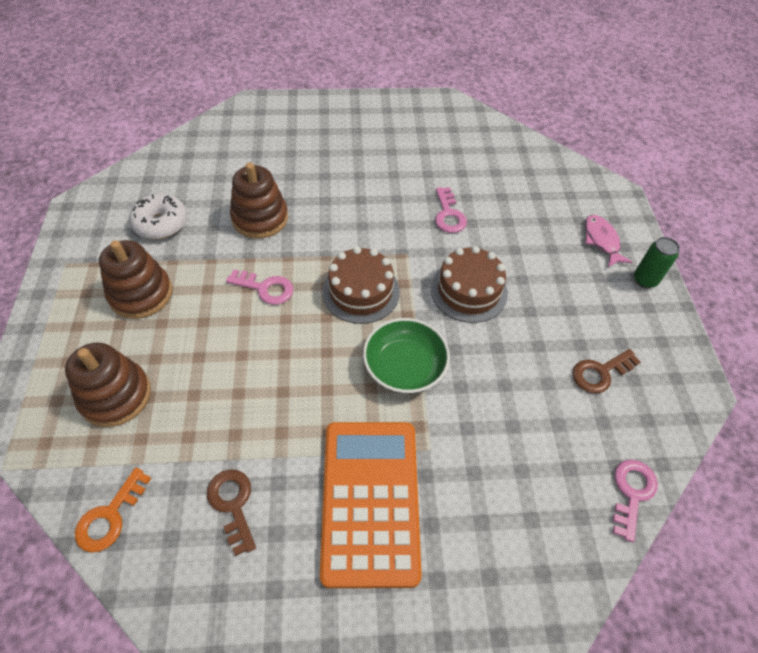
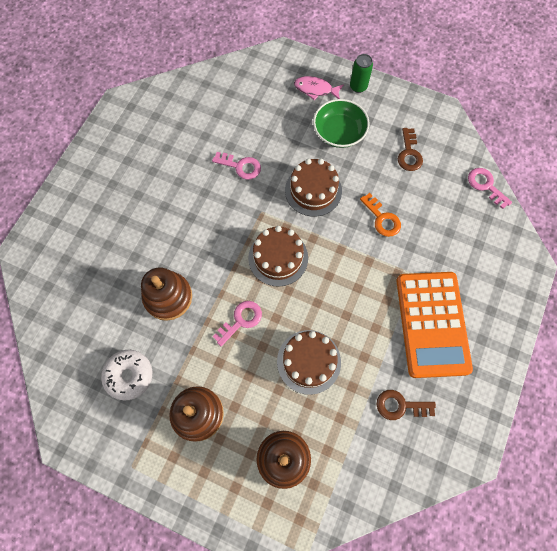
camera: 60 degrees left, 15 degrees up
orange key [75,468,151,553] -> orange key moved to [360,193,401,237]
orange calculator [320,422,422,588] -> orange calculator turned 120 degrees counterclockwise [396,272,473,378]
green bowl [363,318,450,393] -> green bowl moved to [313,99,370,148]
none -> brown cake [277,330,341,395]

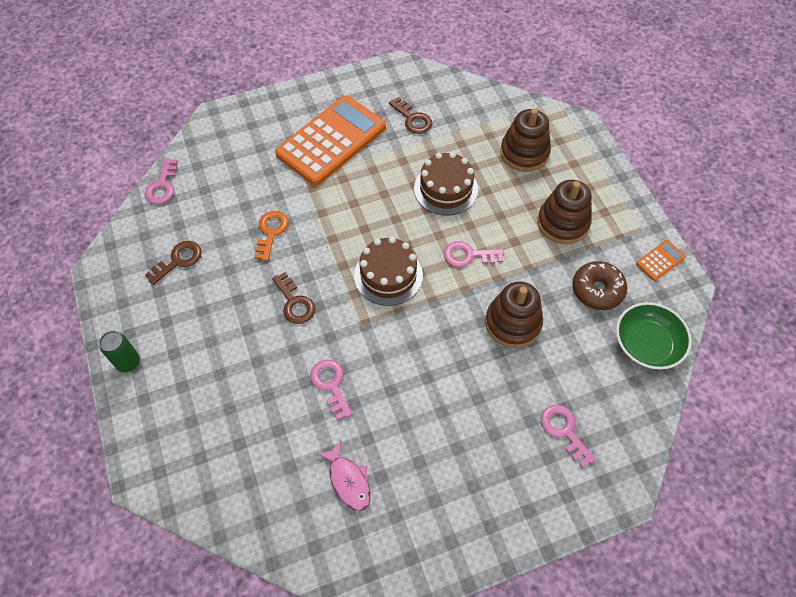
camera: 135 degrees left, 10 degrees down
white donut [101,350,152,401] -> brown donut [572,261,627,310]
brown cake [285,159,342,217] -> brown key [272,272,315,324]
pink fish [294,76,344,100] -> pink fish moved to [317,440,370,511]
green bowl [313,99,370,148] -> green bowl moved to [616,302,692,370]
none -> pink key [541,405,596,468]
none -> orange calculator [636,240,686,281]

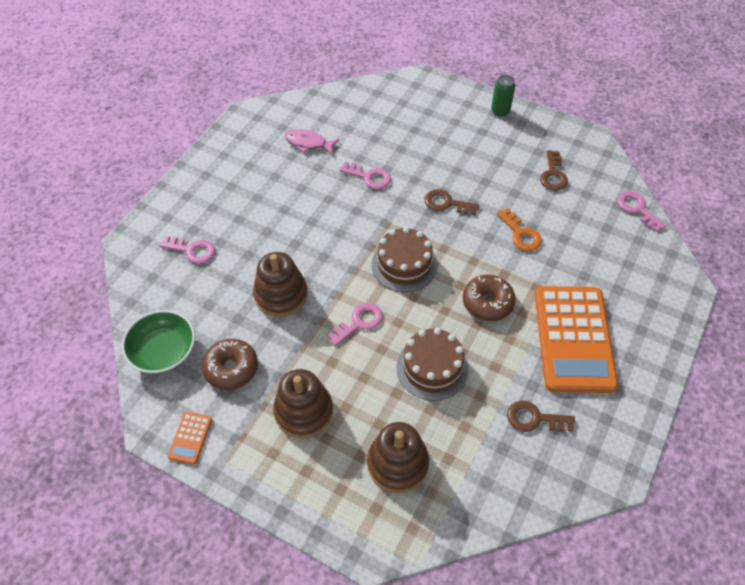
camera: 140 degrees right, 5 degrees down
none -> brown donut [463,275,516,321]

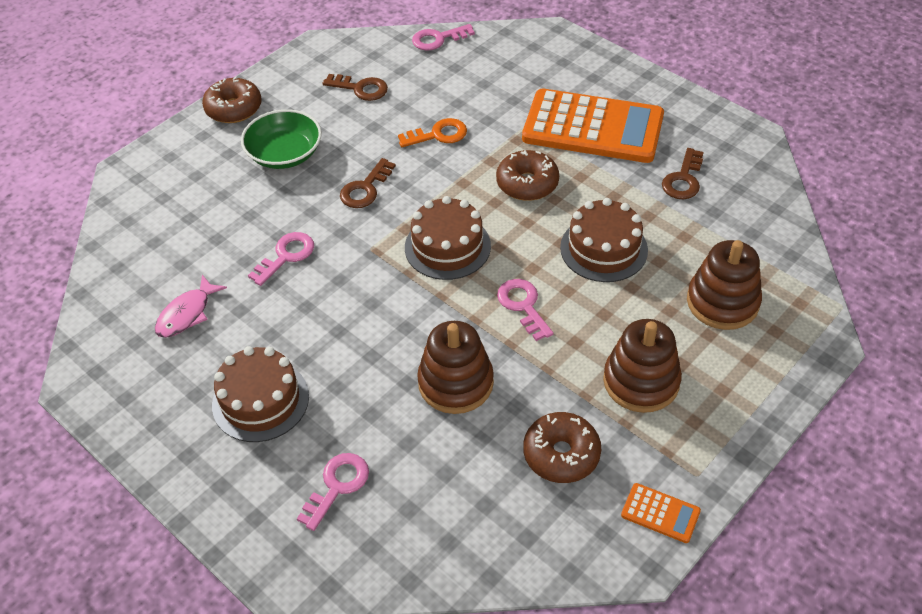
camera: 75 degrees left, 5 degrees down
green bowl [122,310,195,373] -> green bowl moved to [241,109,322,169]
green can [491,75,515,117] -> brown donut [202,76,262,123]
none -> brown cake [212,346,309,442]

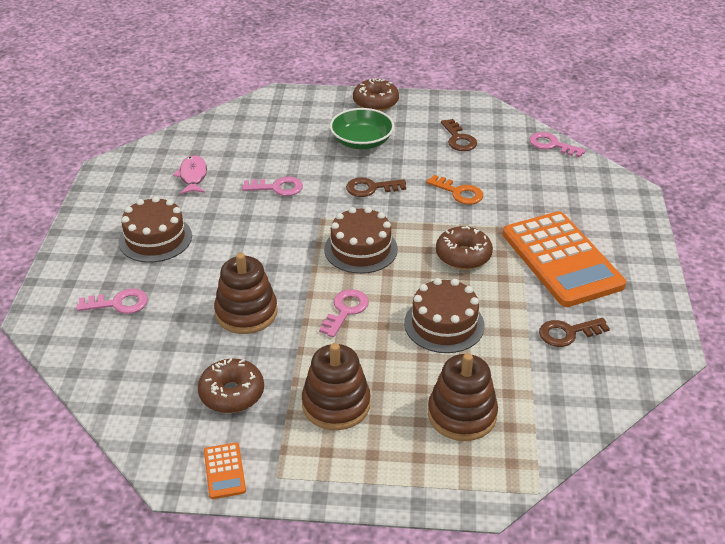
camera: 50 degrees right, 10 degrees down
pink fish [155,275,227,338] -> pink fish turned 90 degrees clockwise [173,155,207,194]

